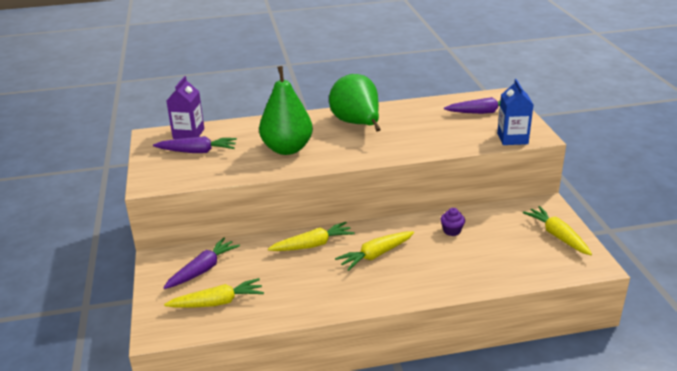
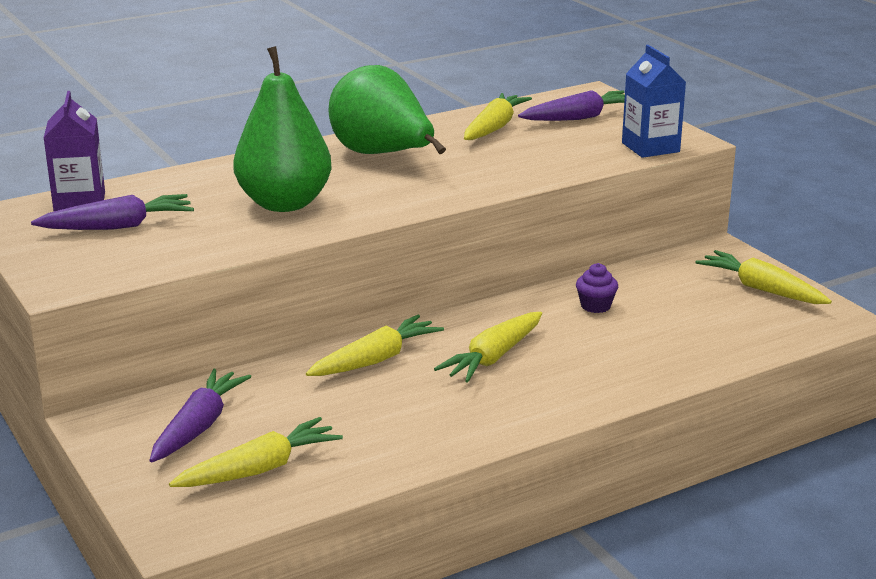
camera: 20 degrees left, 5 degrees down
none -> yellow carrot [464,93,532,140]

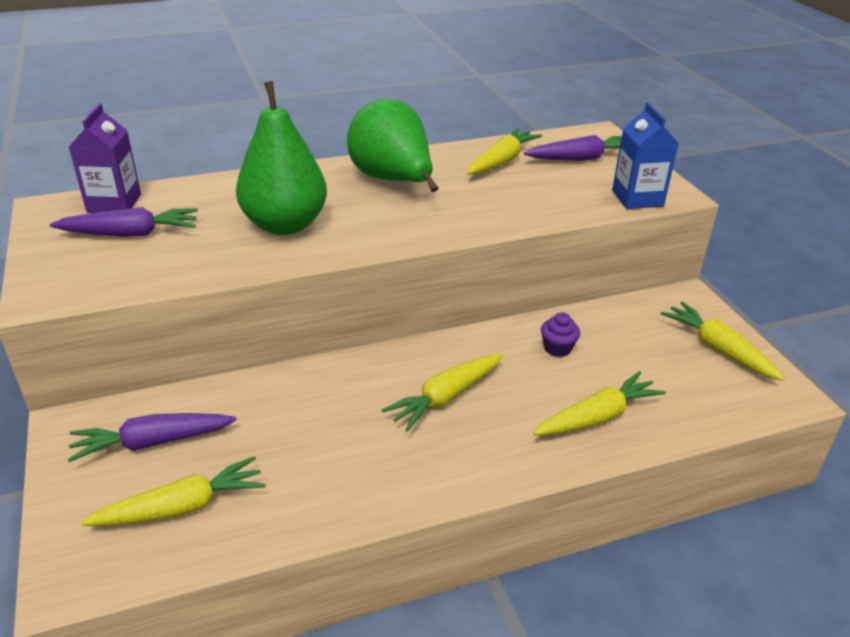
camera: 10 degrees right, 10 degrees up
purple carrot [149,369,251,462] -> purple carrot turned 135 degrees counterclockwise [68,413,237,462]
yellow carrot [306,315,444,376] -> yellow carrot moved to [534,371,666,435]

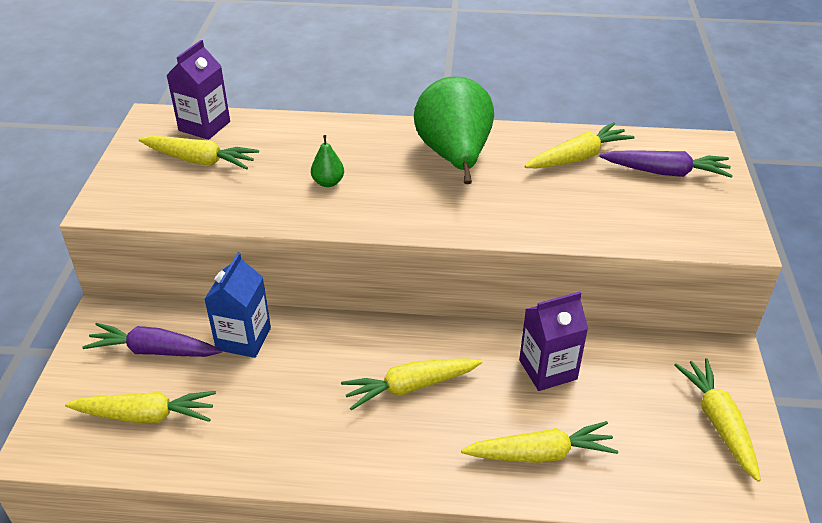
camera: 25 degrees right, 5 degrees up
purple carrot [50,207,198,237] -> yellow carrot [139,136,259,170]
green pear [236,81,327,235] -> green pear [311,135,344,187], size x0.40
purple cupcake [541,312,580,357] -> purple carton [519,291,588,391]
blue carton [612,102,679,209] -> blue carton moved to [204,253,271,358]

